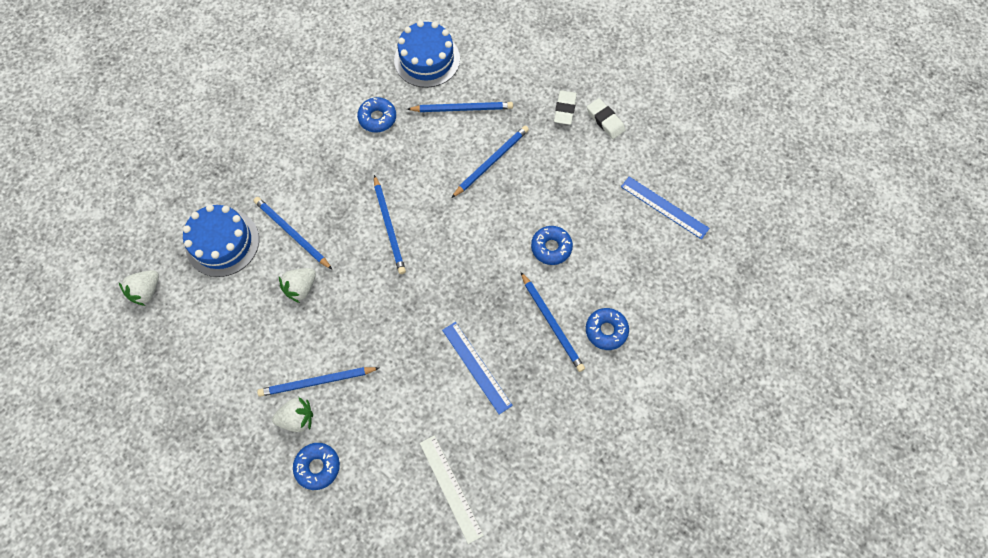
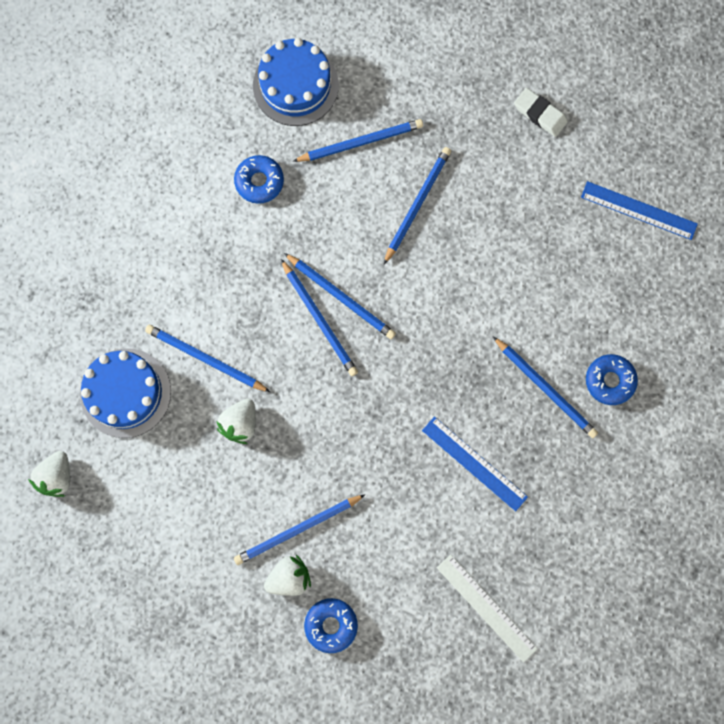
camera: 15 degrees left, 10 degrees up
blue donut [531,226,573,265] -> none
white eraser [554,90,577,125] -> none
none -> blue pencil [284,253,396,339]

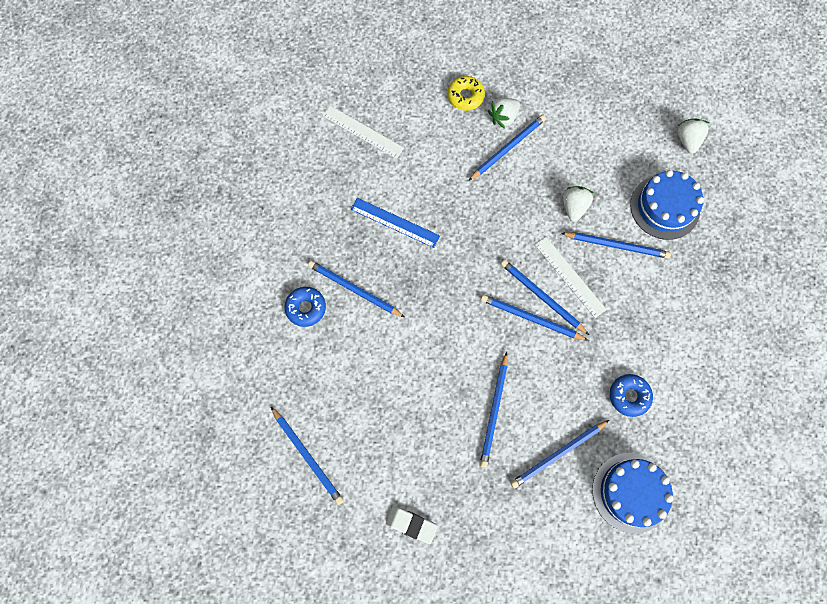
camera: 165 degrees right, 5 degrees down
blue donut [304,598,358,653] -> yellow donut [447,76,485,111]
blue ruler [581,181,698,240] -> blue pencil [271,407,344,505]
none -> white ruler [535,237,607,318]

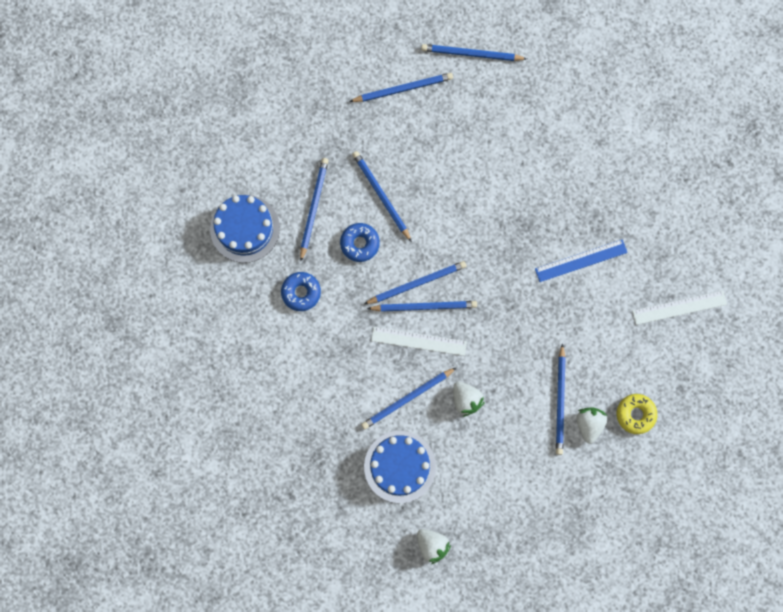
camera: 135 degrees right, 5 degrees up
blue donut [285,287,326,327] -> blue donut moved to [340,223,380,262]
blue pencil [308,261,405,317] -> blue pencil moved to [349,73,453,102]
white eraser [386,506,438,544] -> none

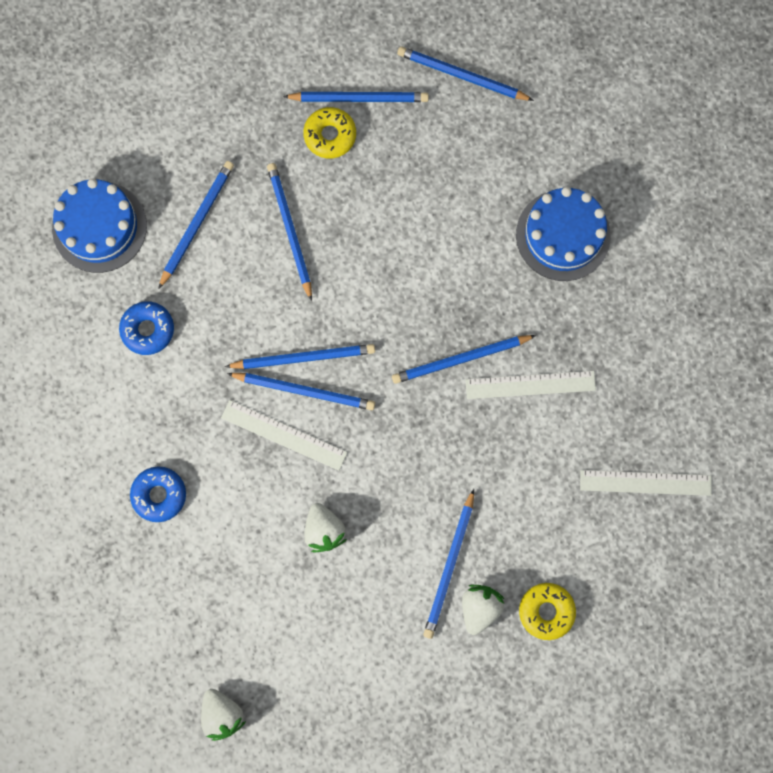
camera: 15 degrees right, 0 degrees up
blue donut [340,223,380,262] -> blue donut moved to [130,466,186,522]
blue pencil [361,367,457,430] -> blue pencil moved to [392,335,536,384]
blue cake [364,431,436,503] -> blue cake moved to [516,187,611,281]
blue ruler [535,239,628,282] -> white ruler [465,371,596,399]
none -> yellow donut [303,107,356,159]

